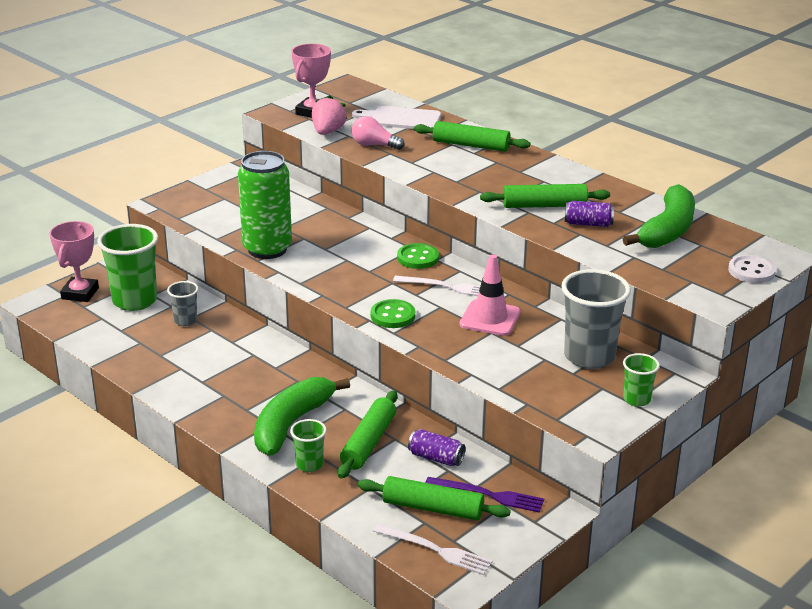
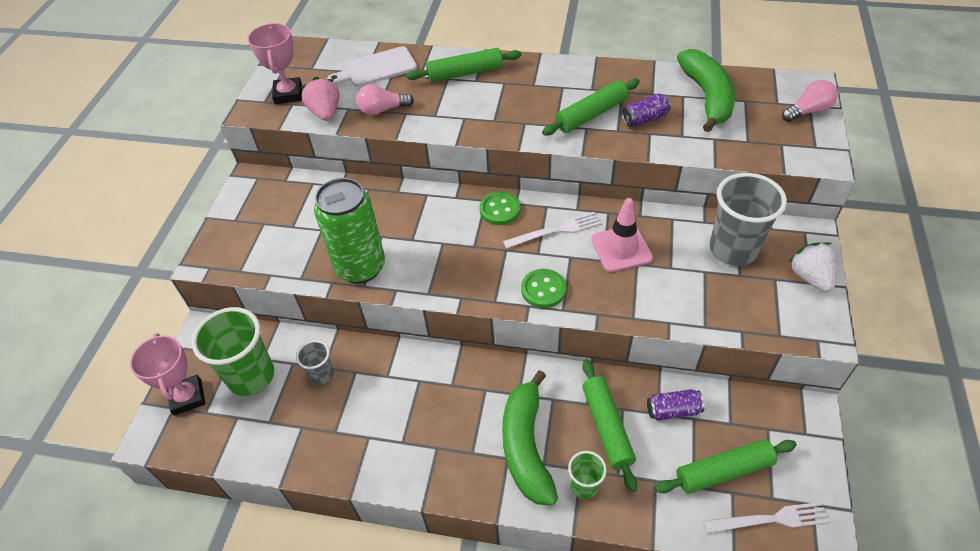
camera: 30 degrees left, 20 degrees up
purple fork [425,477,544,513] -> none
green cup [623,353,660,407] -> white strawberry [789,242,837,292]
white button [728,255,776,283] -> pink light bulb [782,80,838,122]

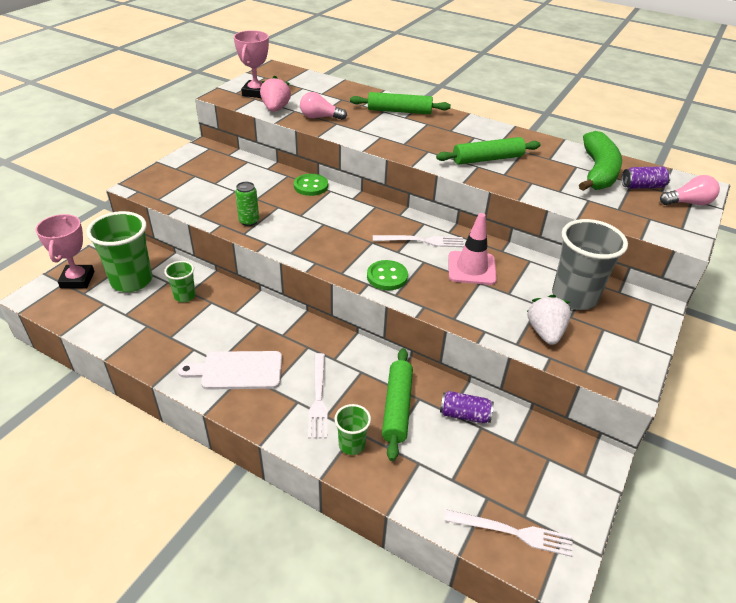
camera: 15 degrees right, 10 degrees down
grey cup [296,340,334,385] -> green cup [164,261,196,302]
green can [314,178,385,283] -> green can [235,182,259,226], size x0.46
white cutting board [327,46,417,87] -> white cutting board moved to [178,351,282,390]
green button [479,192,520,225] -> green button moved to [294,174,328,196]
green banana [502,370,558,506] -> white fork [308,353,328,439]
purple can [622,93,671,127] -> purple can moved to [621,166,671,189]
green rolling pin [655,439,797,494] -> none
white strawberry [789,242,837,292] -> white strawberry moved to [527,295,571,345]

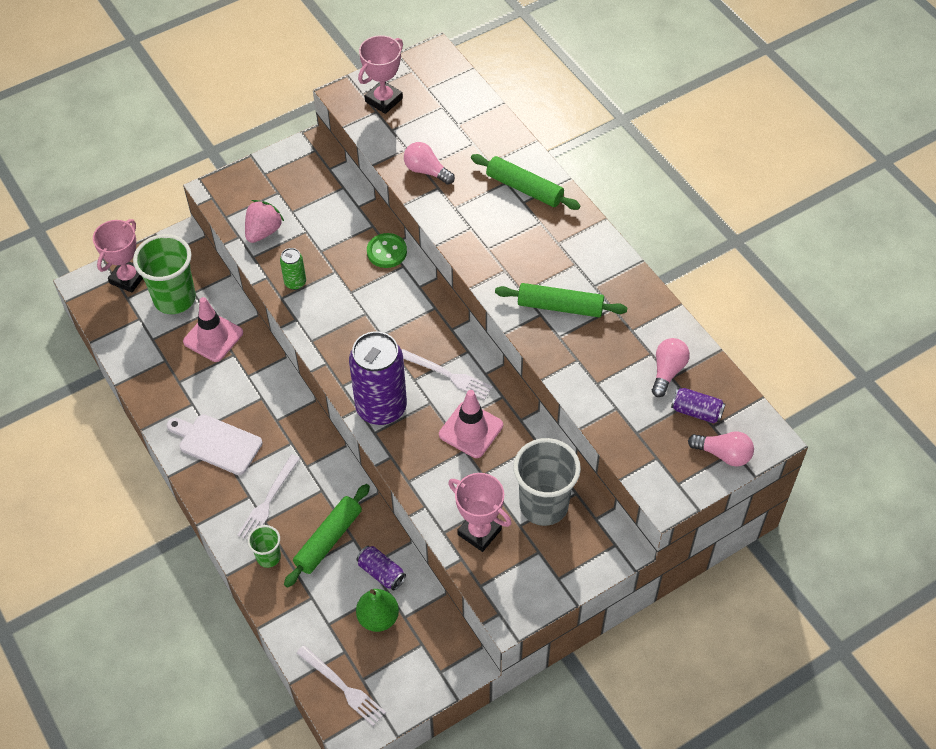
camera: 30 degrees right, 15 degrees up
green cup [164,261,196,302] -> pink traffic cone [183,297,243,362]
pink strawberry [260,75,291,112] -> pink strawberry moved to [245,200,284,243]
green button [367,260,408,290] -> purple can [349,331,407,425]
white strawberry [527,295,571,345] -> pink trophy [448,473,512,552]
green banana [579,131,622,191] -> pink light bulb [652,338,690,397]
none -> green pear [356,589,399,632]

